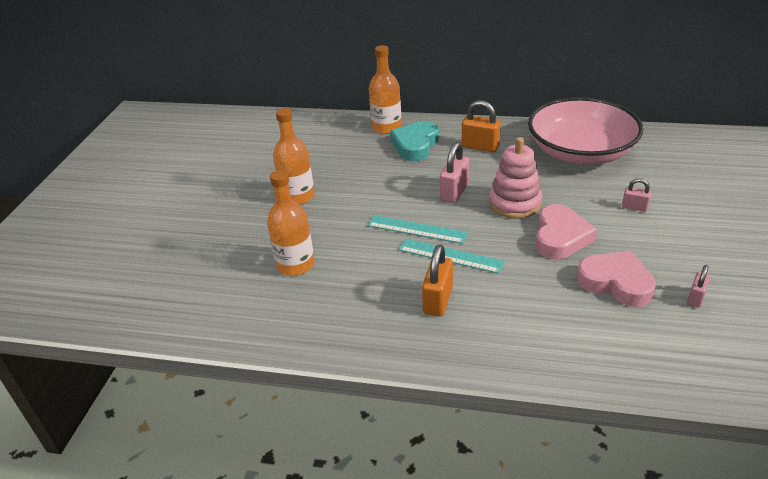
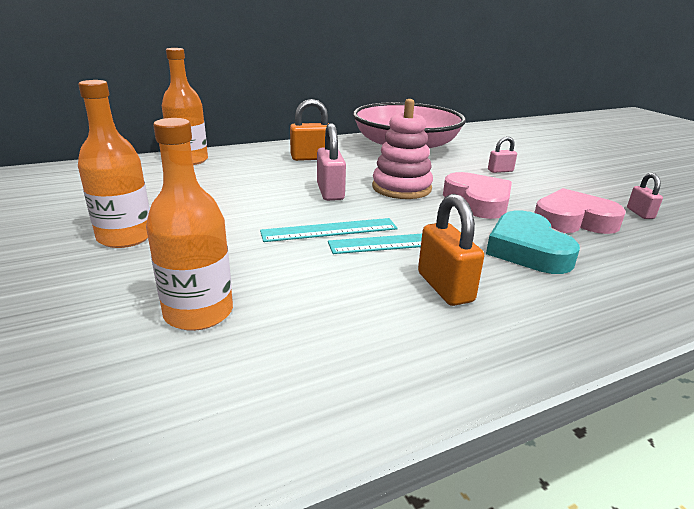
camera: 40 degrees left, 10 degrees down
turquoise heart [390,121,439,161] -> turquoise heart moved to [486,211,580,274]

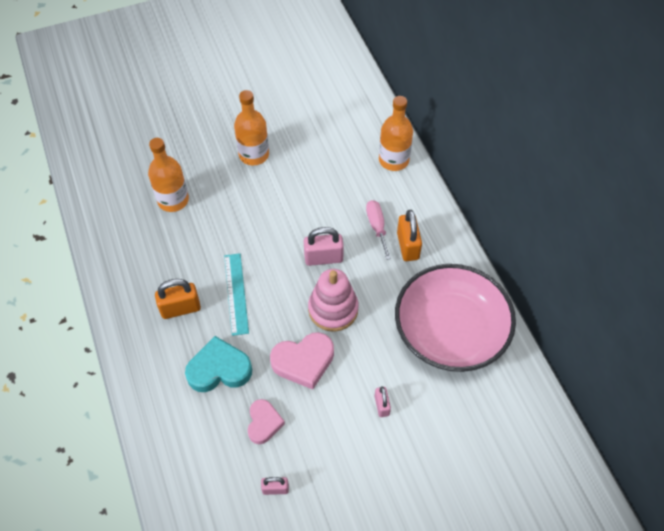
camera: 95 degrees right, 30 degrees up
turquoise ruler [260,218,398,242] -> none
pink heart [534,188,626,234] -> pink heart [248,399,285,444], size x0.65
none -> pink screwdriver [366,200,391,260]

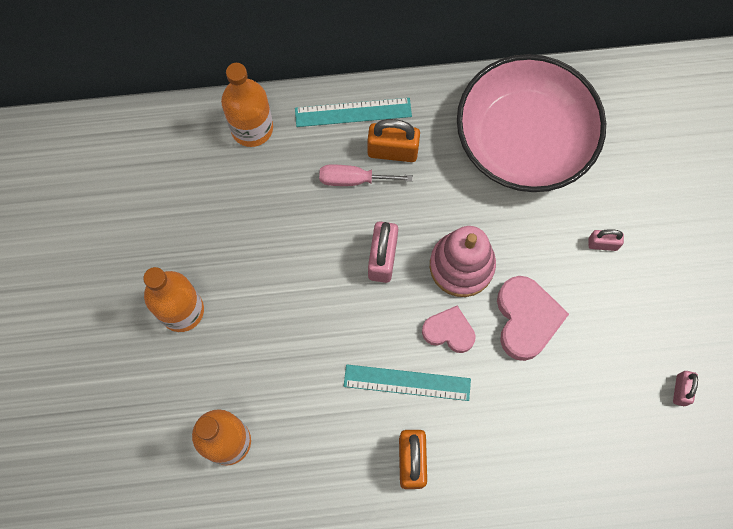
camera: 75 degrees left, 15 degrees up
turquoise heart [185,336,252,392] -> none
pink heart [248,399,285,444] -> pink heart moved to [422,306,476,353]
none -> turquoise ruler [295,98,412,127]

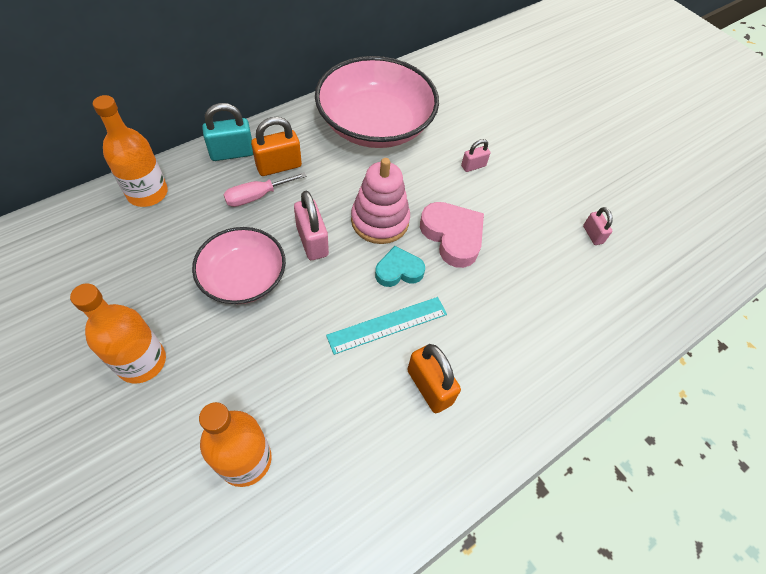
camera: 35 degrees left, 15 degrees down
turquoise ruler [295,98,412,127] -> turquoise padlock [202,103,254,161]
pink heart [422,306,476,353] -> turquoise heart [375,246,425,287]
none -> pink bowl [192,227,286,304]

